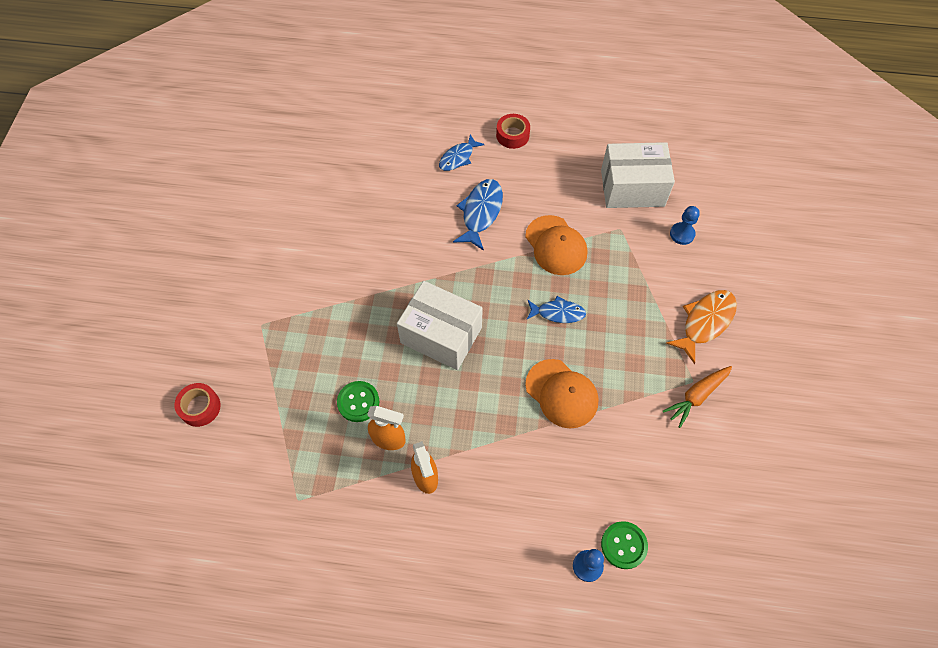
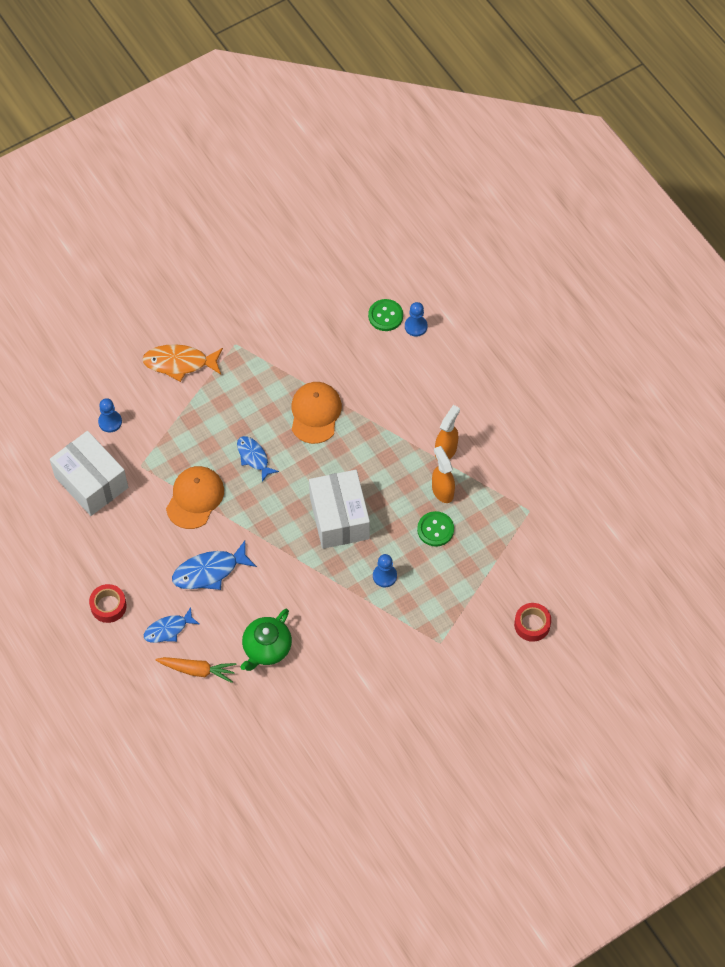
camera: 130 degrees left, 0 degrees up
blue fish [439,134,485,171] -> blue fish turned 150 degrees clockwise [144,607,199,643]
orange carrot [663,366,732,428] -> orange carrot moved to [156,657,236,683]
none -> green teapot [240,609,292,671]
none -> blue pawn [373,554,397,587]

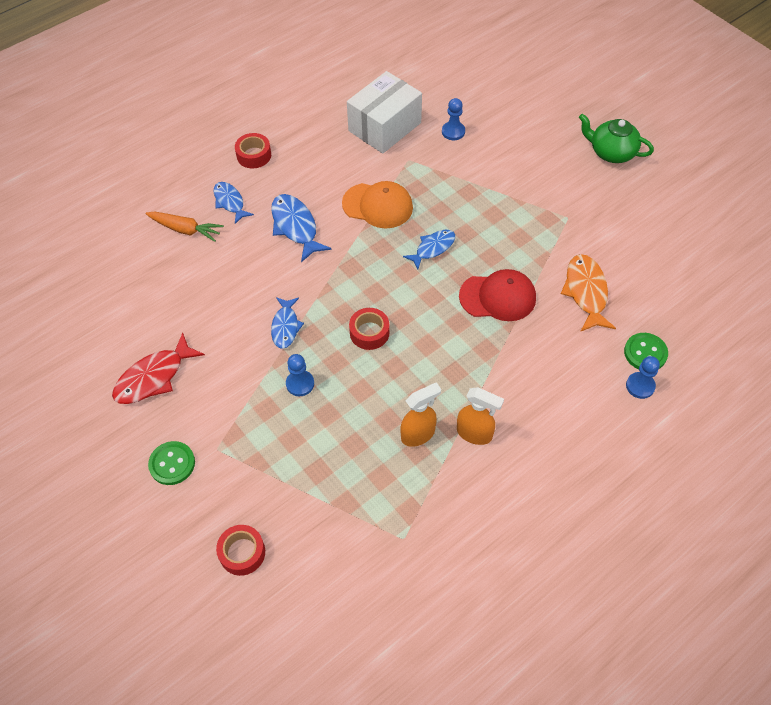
camera: 85 degrees right, 5 degrees down
orange fish [142,344,223,382] -> orange fish moved to [561,254,616,332]
orange carrot [156,657,236,683] -> orange carrot turned 75 degrees counterclockwise [146,211,224,242]
green teapot [240,609,292,671] -> green teapot moved to [579,114,654,163]
orange cap [292,382,342,444] -> red cap [459,269,536,321]
white box [309,470,370,549] -> red tape [349,308,390,350]
green button [417,511,454,547] -> green button moved to [148,441,195,485]
none -> red fish [112,332,205,404]
none -> blue fish [271,297,304,349]

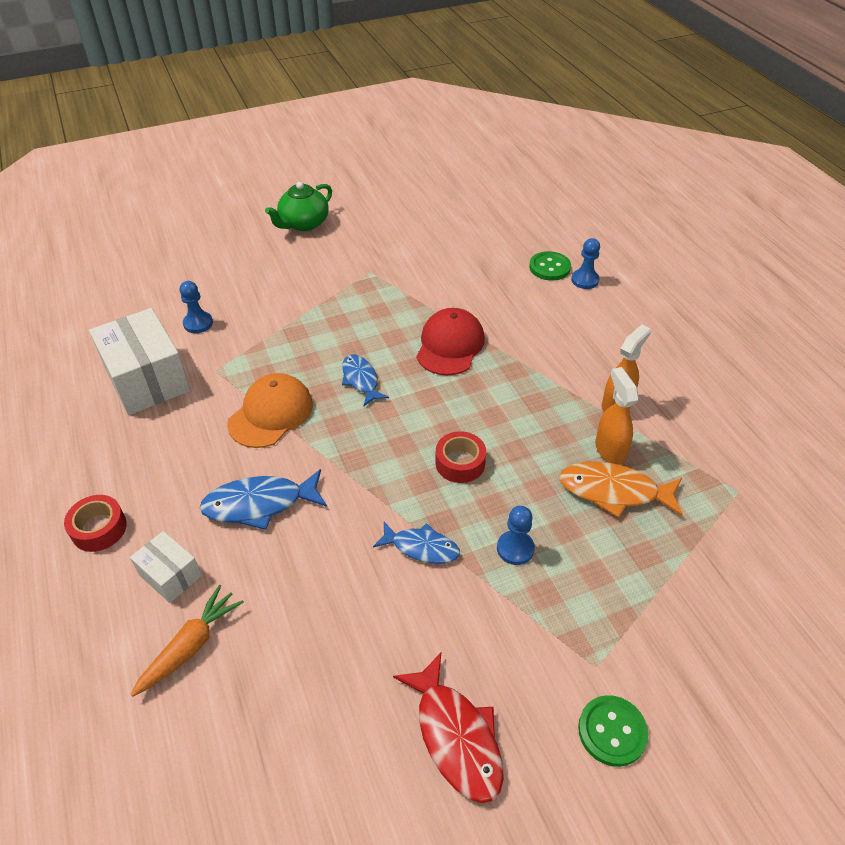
camera: 75 degrees left, 10 degrees down
blue fish [214,182,254,224] -> white box [130,531,202,603]
red tape [216,525,265,576] -> none
orange fish [561,254,616,332] -> orange fish moved to [559,462,683,518]

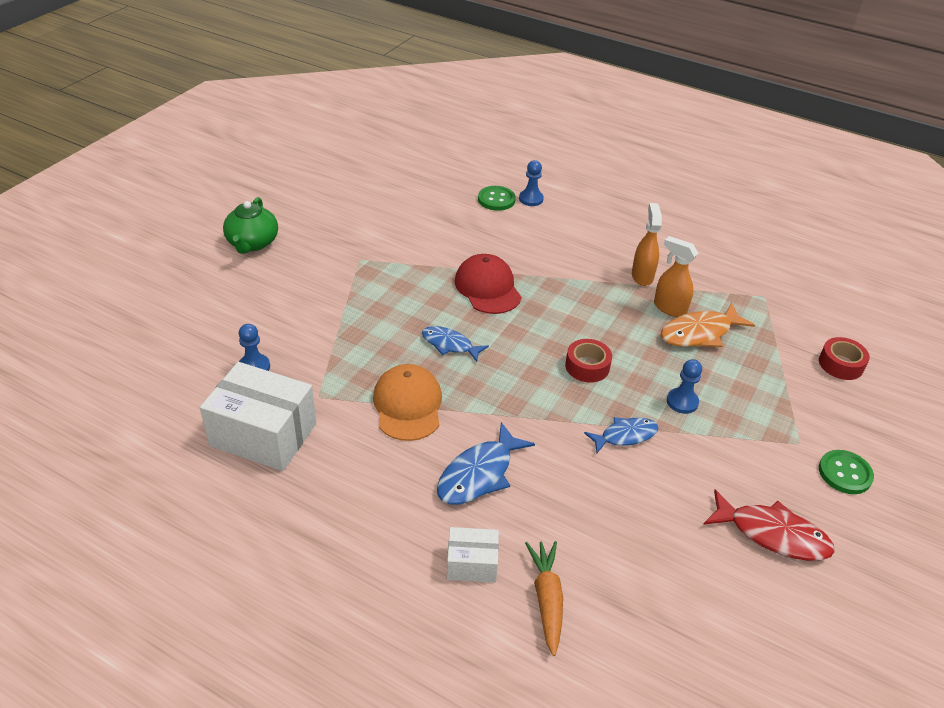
camera: 40 degrees left, 5 degrees down
red tape [64,495,127,552] -> red tape moved to [819,337,870,380]

